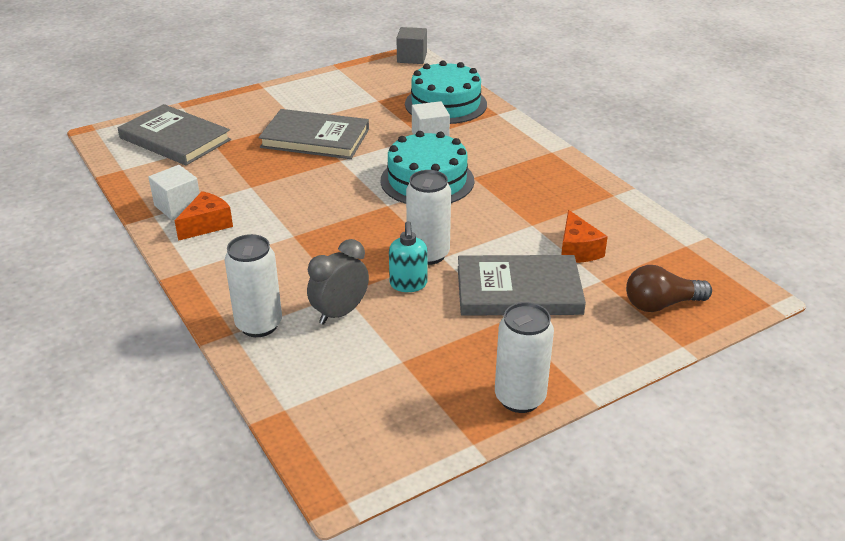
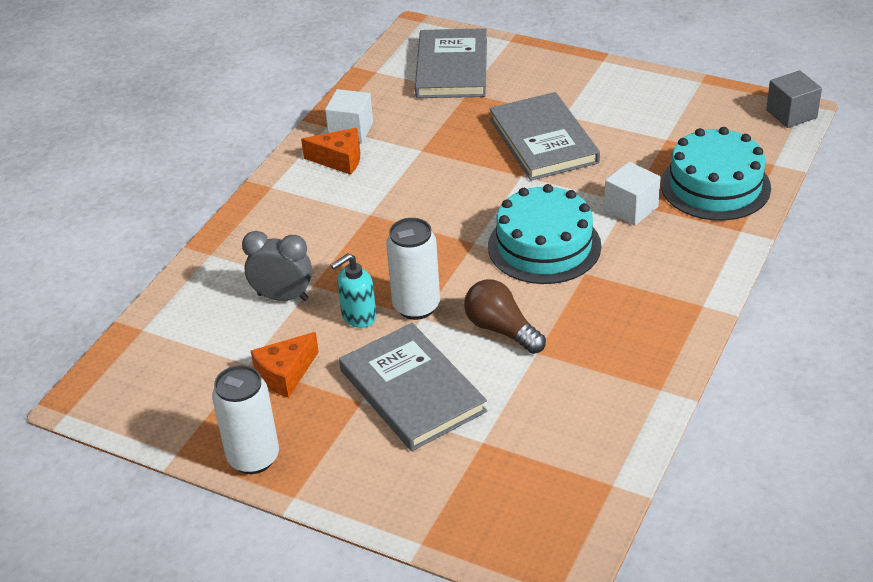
camera: 60 degrees right, 5 degrees up
white can [225,234,282,337] -> none
orange cheese [561,210,608,263] -> orange cheese moved to [251,332,319,398]
brown light bulb [626,265,712,312] -> brown light bulb moved to [464,279,546,354]

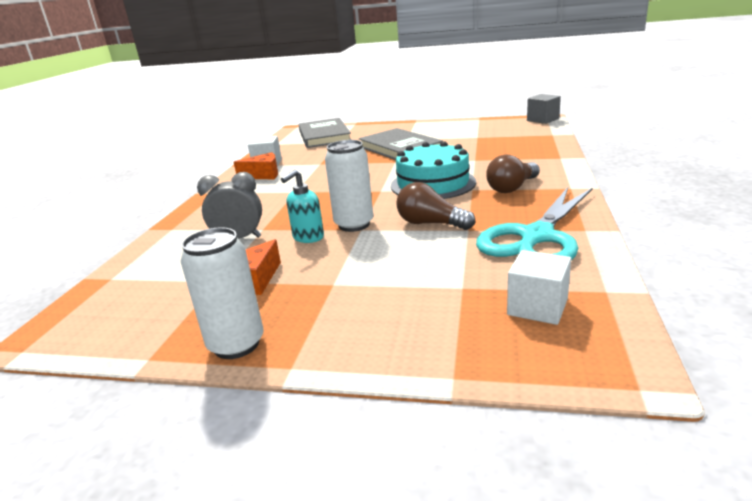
camera: 15 degrees left, 15 degrees down
grey book [339,323,487,451] -> none
white cube [604,162,661,225] -> white cube moved to [507,250,571,325]
turquoise cake [661,127,771,221] -> none
none -> turquoise scissors [476,187,593,260]
none -> brown light bulb [486,155,540,193]

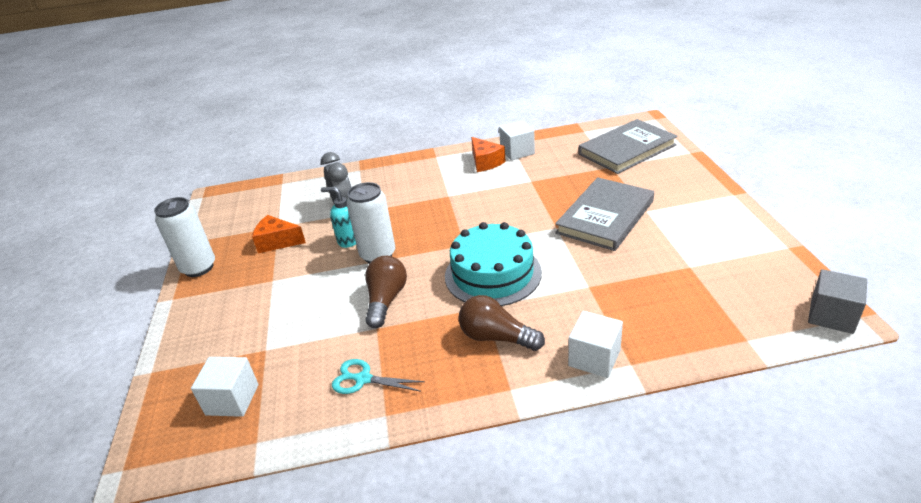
camera: 70 degrees right, 10 degrees up
turquoise scissors [476,187,593,260] -> turquoise scissors [332,359,425,394], size x0.45
none -> white cube [568,311,623,378]

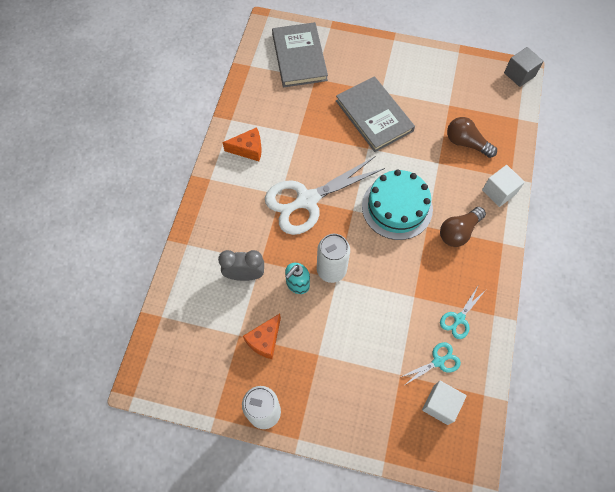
camera: 70 degrees left, 30 degrees up
brown light bulb [365,256,407,328] -> brown light bulb moved to [447,117,497,158]
white cube [499,120,535,160] -> none
none -> white scissors [265,157,385,235]
none -> turquoise scissors [401,342,461,385]

